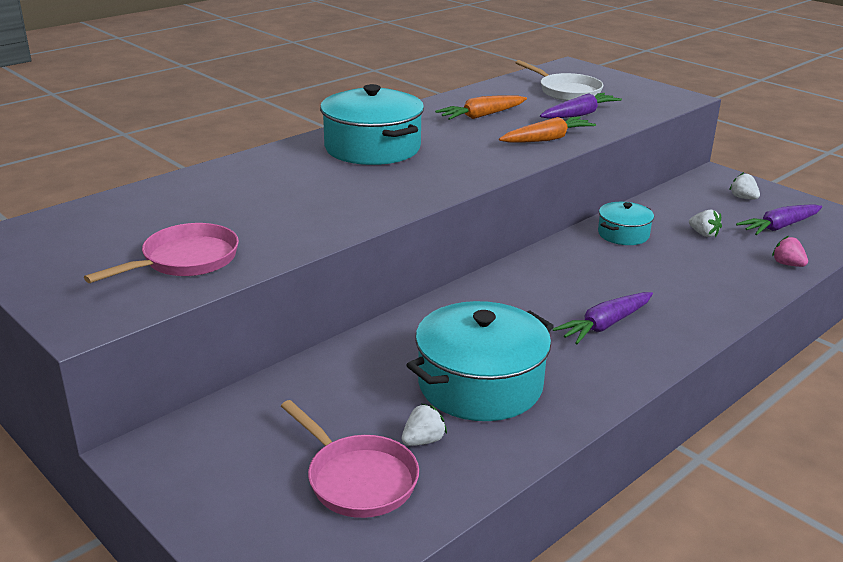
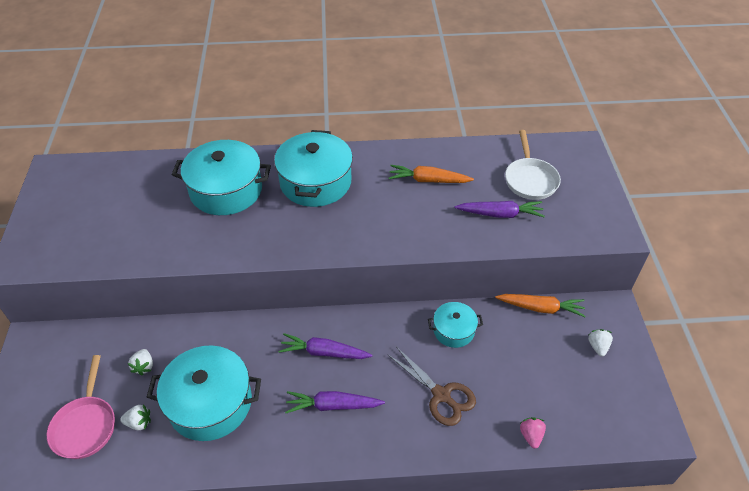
camera: 40 degrees right, 20 degrees up
pink pan [84,223,239,283] -> none
orange carrot [499,116,596,143] -> orange carrot moved to [495,294,585,317]
white strawberry [689,210,722,237] -> white strawberry moved to [128,349,153,376]
purple carrot [736,204,822,235] -> purple carrot moved to [278,333,372,359]
none -> turquoise pot [172,140,271,215]
none -> brown scissors [387,347,476,426]

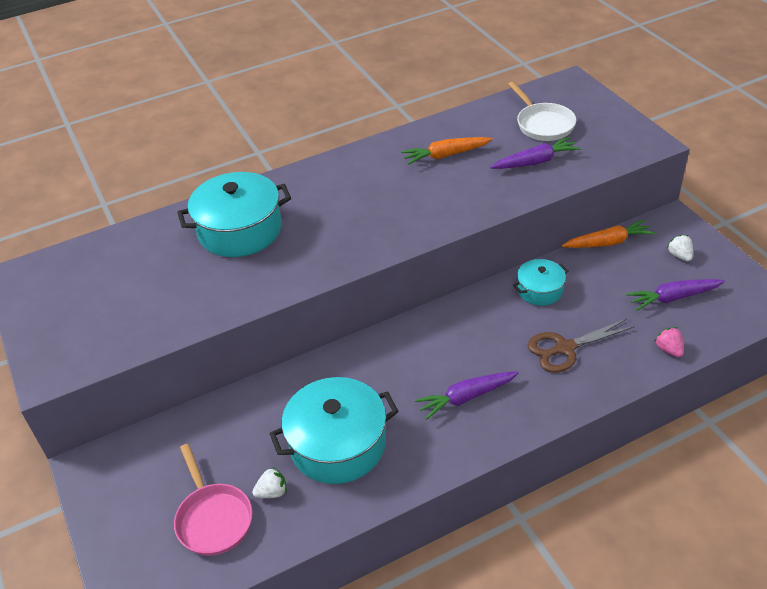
camera: 20 degrees left, 5 degrees down
white strawberry [128,349,153,376] -> none
turquoise pot [274,130,353,207] -> none
purple carrot [278,333,372,359] -> purple carrot moved to [626,279,725,311]
brown scissors [387,347,476,426] -> brown scissors turned 135 degrees clockwise [527,319,635,373]

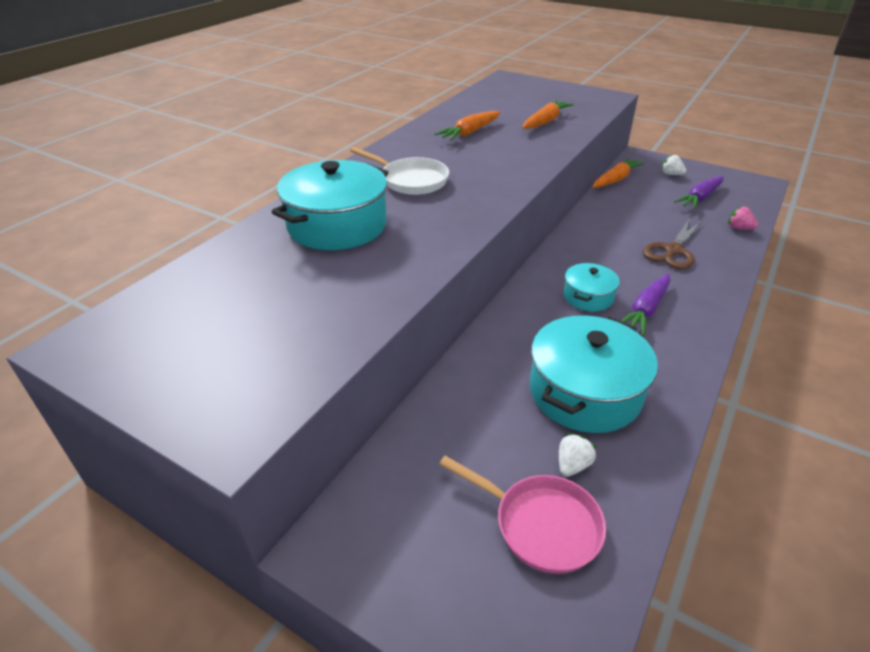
camera: 35 degrees left, 5 degrees down
purple carrot [490,137,581,169] -> orange carrot [522,100,574,129]
white pan [508,82,576,141] -> white pan moved to [350,147,449,195]
turquoise pot [513,259,569,306] -> turquoise pot moved to [563,263,620,311]

